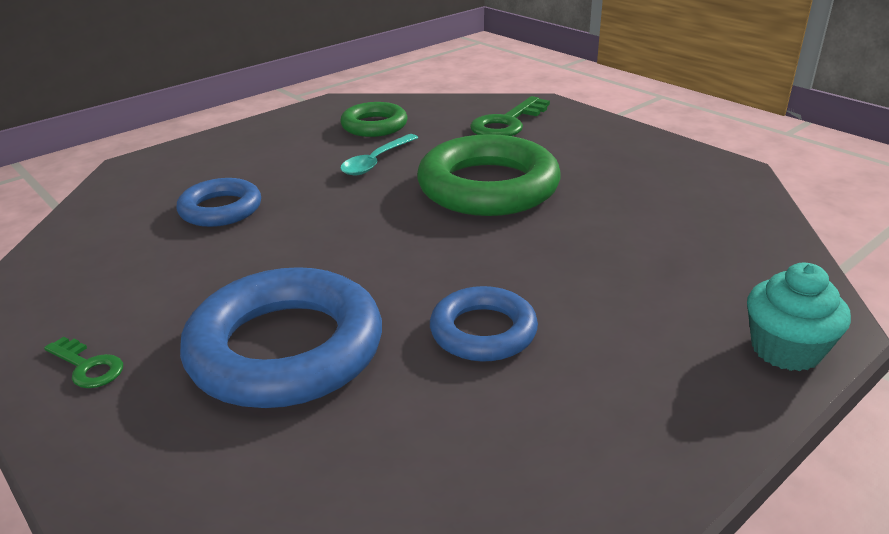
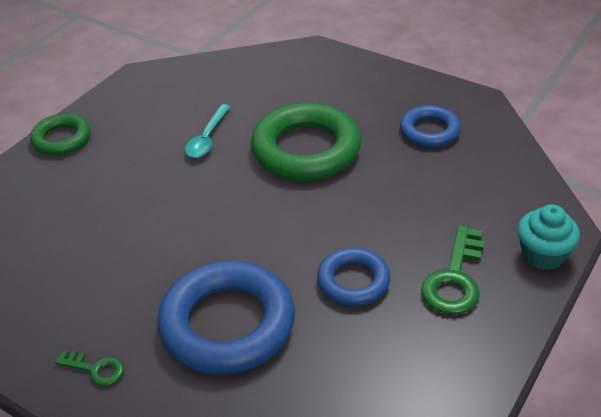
camera: 15 degrees left, 10 degrees up
blue ring [176,178,261,227] -> blue ring moved to [400,105,461,147]
green ring [340,102,408,137] -> green ring moved to [30,114,90,155]
green key [470,96,550,136] -> green key moved to [421,225,485,314]

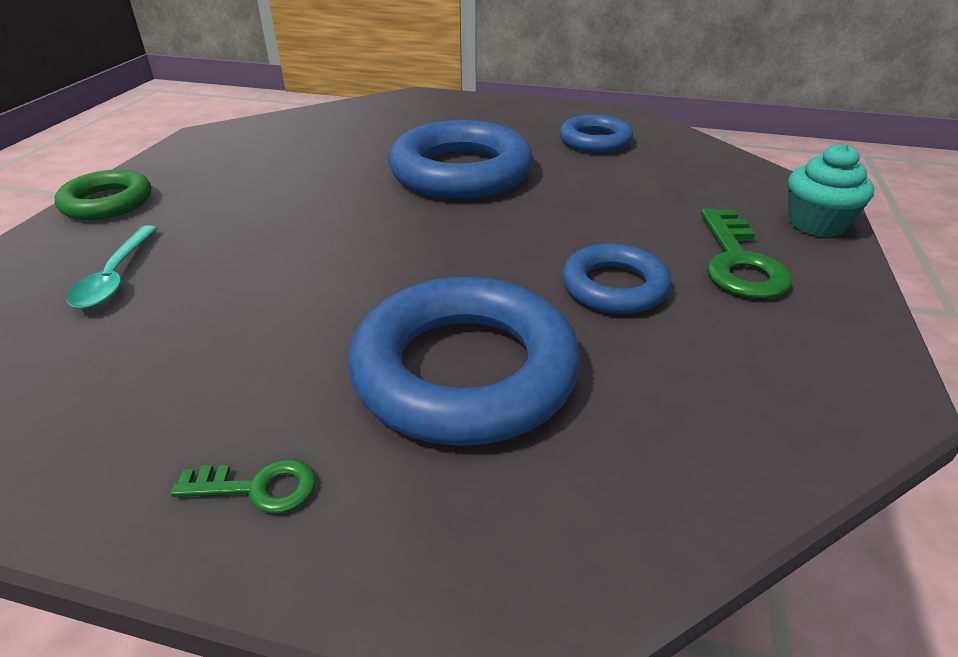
camera: 20 degrees left, 5 degrees down
turquoise spoon [185,104,230,158] -> turquoise spoon moved to [66,225,158,309]
green ring [251,103,361,181] -> blue ring [388,120,533,199]

